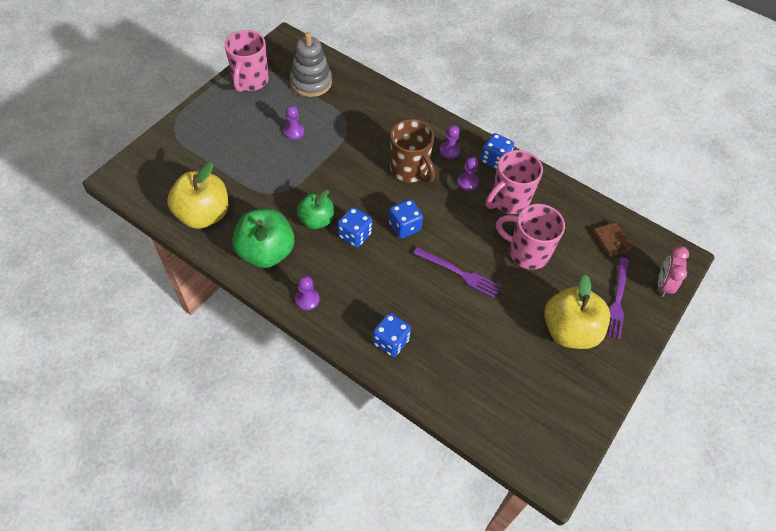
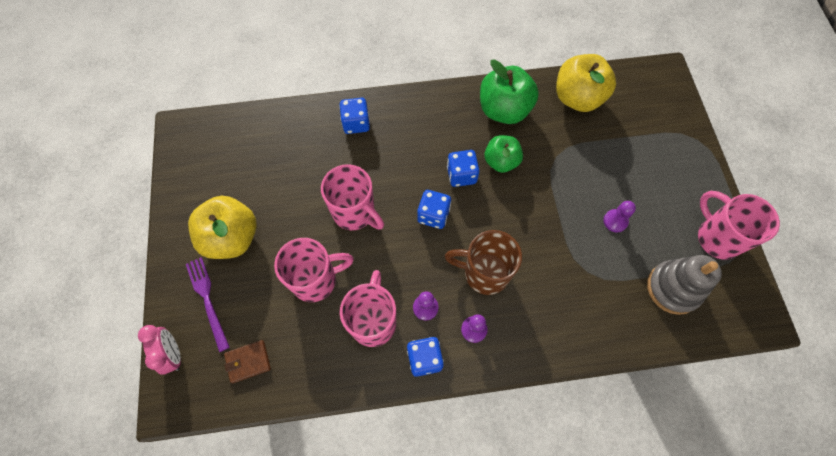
camera: 140 degrees right, 10 degrees up
purple pawn [295,276,320,310] -> none
purple fork [413,247,501,298] -> pink mug [321,164,384,230]
brown wallet [593,222,633,257] -> brown wallet turned 45 degrees counterclockwise [224,340,271,383]

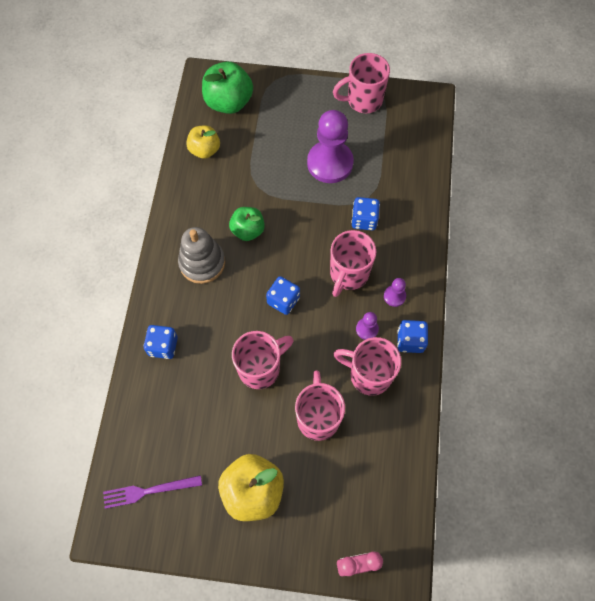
camera: 75 degrees left, 0 degrees up
purple fork [186,257,230,352] -> purple fork moved to [103,475,202,509]
brown wallet [224,340,271,383] -> none
brown mug [445,230,522,295] -> pink mug [330,230,376,297]
blue dice [447,150,480,187] -> blue dice moved to [351,197,380,230]
green apple [480,59,539,124] -> green apple moved to [202,61,253,114]
yellow apple [556,54,616,112] -> yellow apple [186,125,220,159], size x0.64
purple pawn [603,201,636,233] -> purple pawn [307,110,354,183], size x2.26
grey stacking toy [647,255,722,315] -> grey stacking toy moved to [178,227,225,284]

